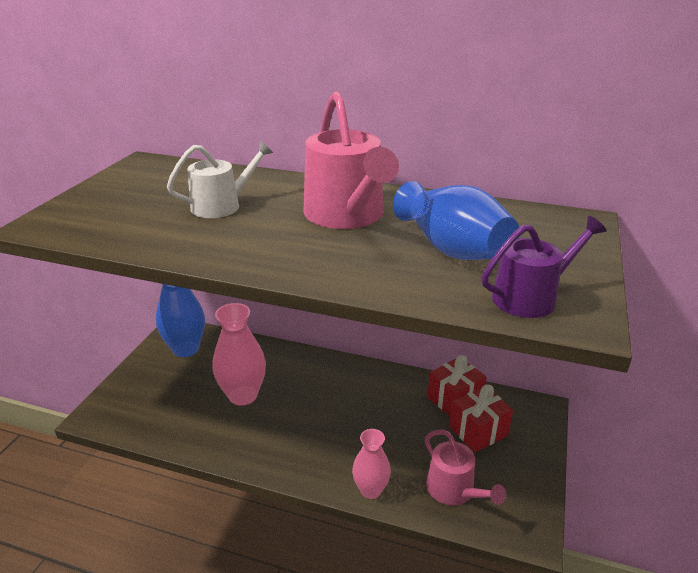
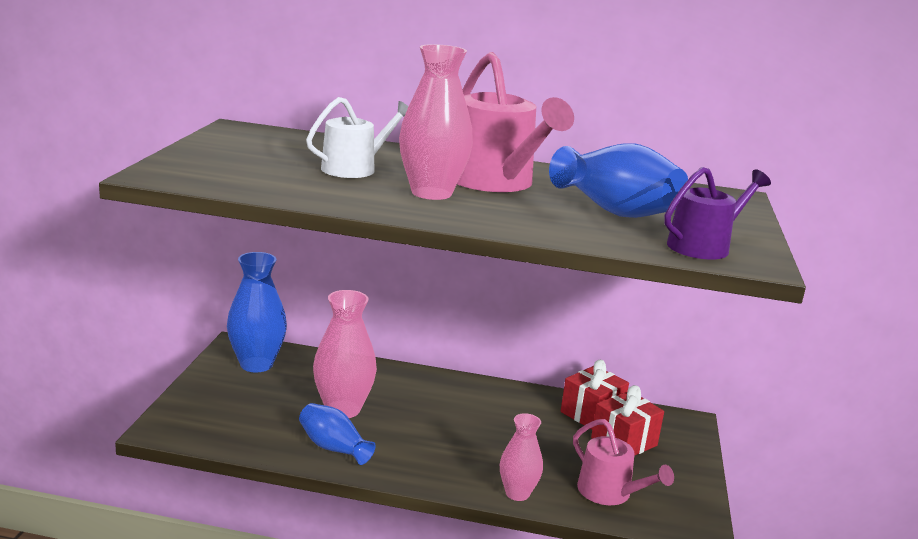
camera: 10 degrees left, 10 degrees down
none -> blue vase [299,403,376,465]
none -> pink vase [399,44,473,200]

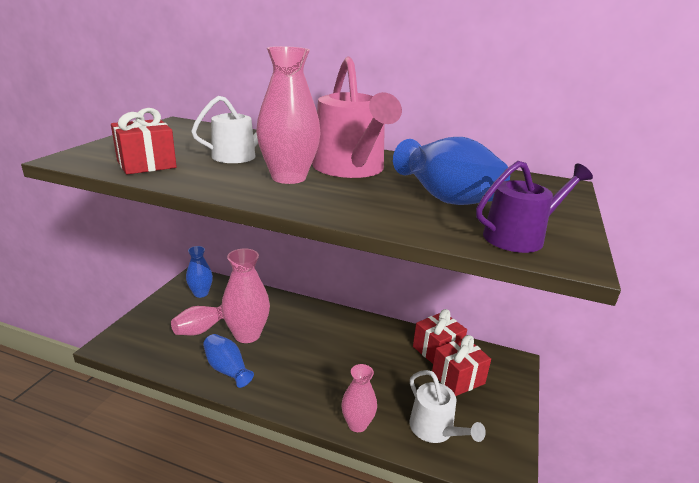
camera: 10 degrees right, 5 degrees up
blue vase [227,252,287,372] -> blue vase [186,246,213,298], size x0.62
pink watering can [573,419,674,505] -> white watering can [409,370,486,443]
none -> red gift [111,108,177,174]
none -> pink vase [171,305,224,335]

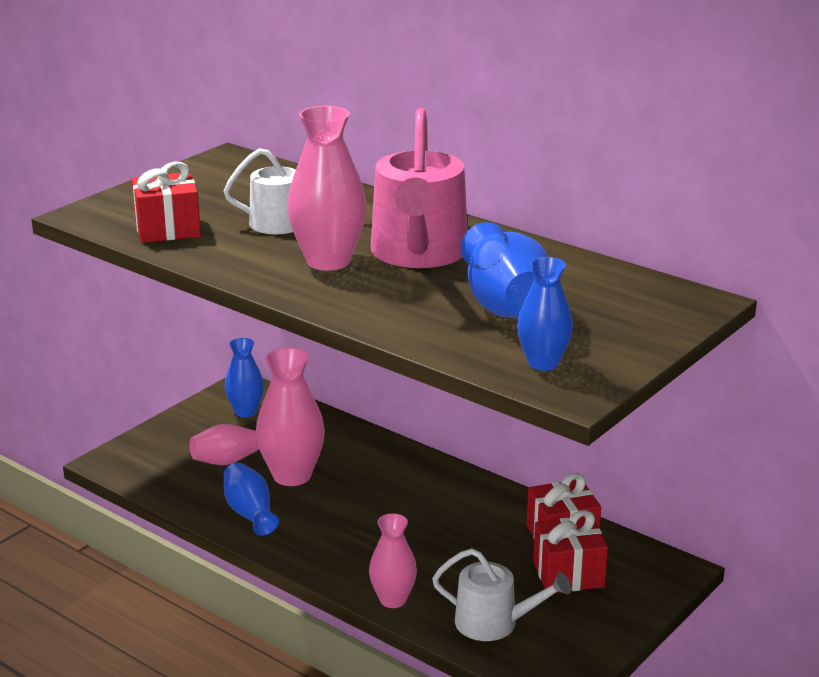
camera: 20 degrees right, 0 degrees up
white watering can [409,370,486,443] -> white watering can turned 60 degrees counterclockwise [432,548,571,641]
purple watering can [476,161,593,253] -> blue vase [517,257,573,371]

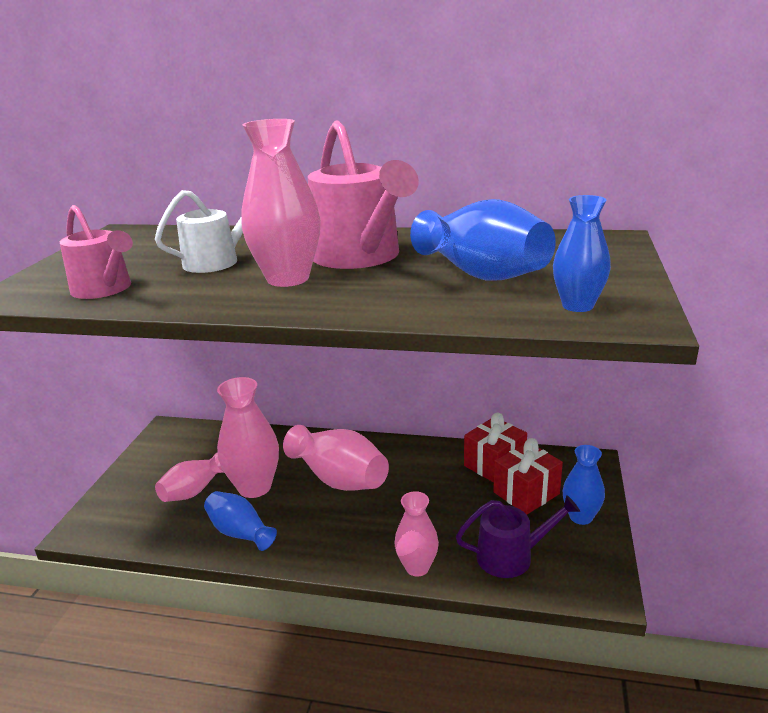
camera: 25 degrees left, 0 degrees up
red gift [132,161,201,243] -> pink watering can [60,205,133,299]
blue vase [225,338,264,417] -> blue vase moved to [563,445,605,525]
white watering can [432,548,571,641] -> purple watering can [456,495,580,578]
none -> pink vase [283,425,389,491]

